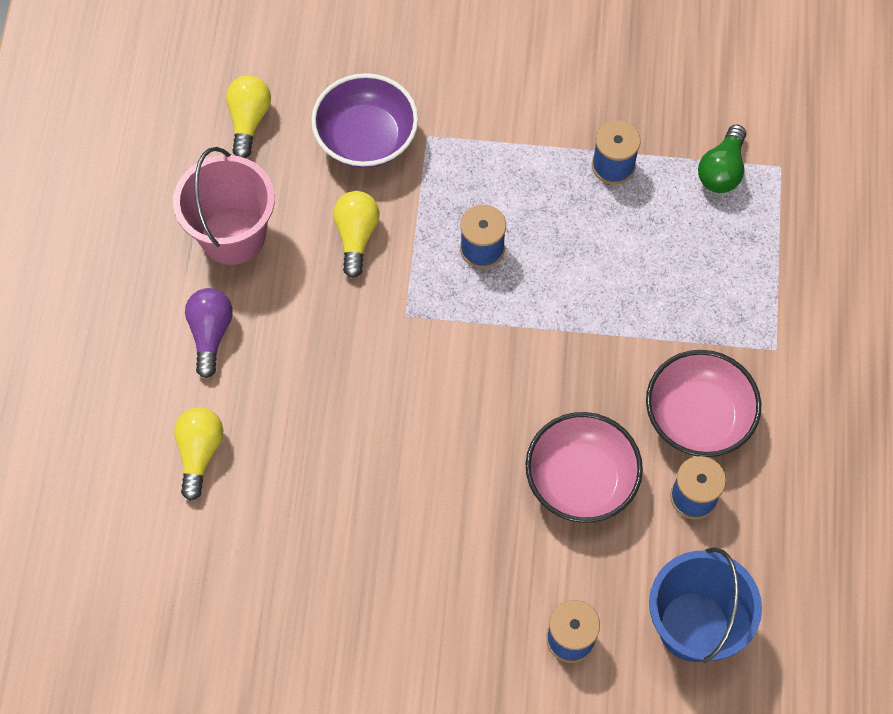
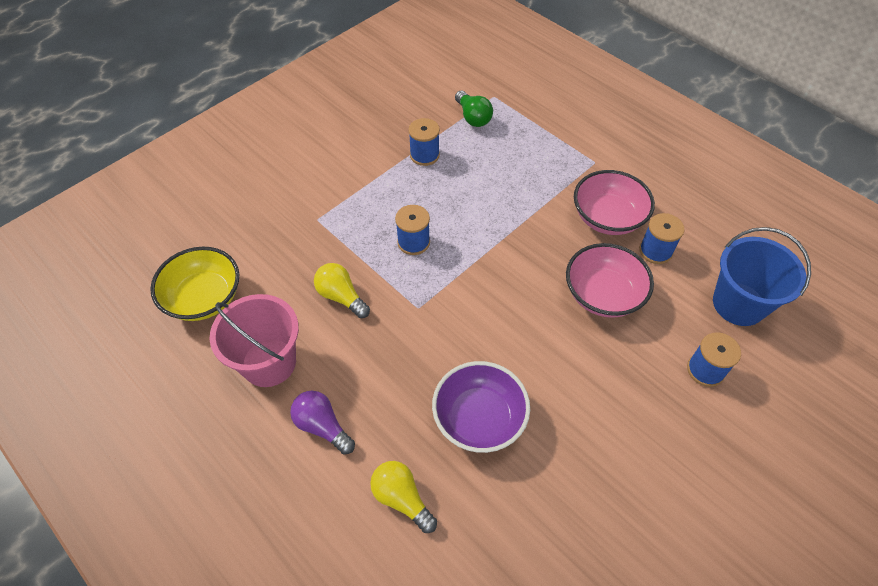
camera: 50 degrees left, 10 degrees down
yellow light bulb [226,75,271,158] -> yellow bowl [150,247,239,321]
purple bowl [311,73,418,168] -> purple bowl moved to [432,361,530,453]

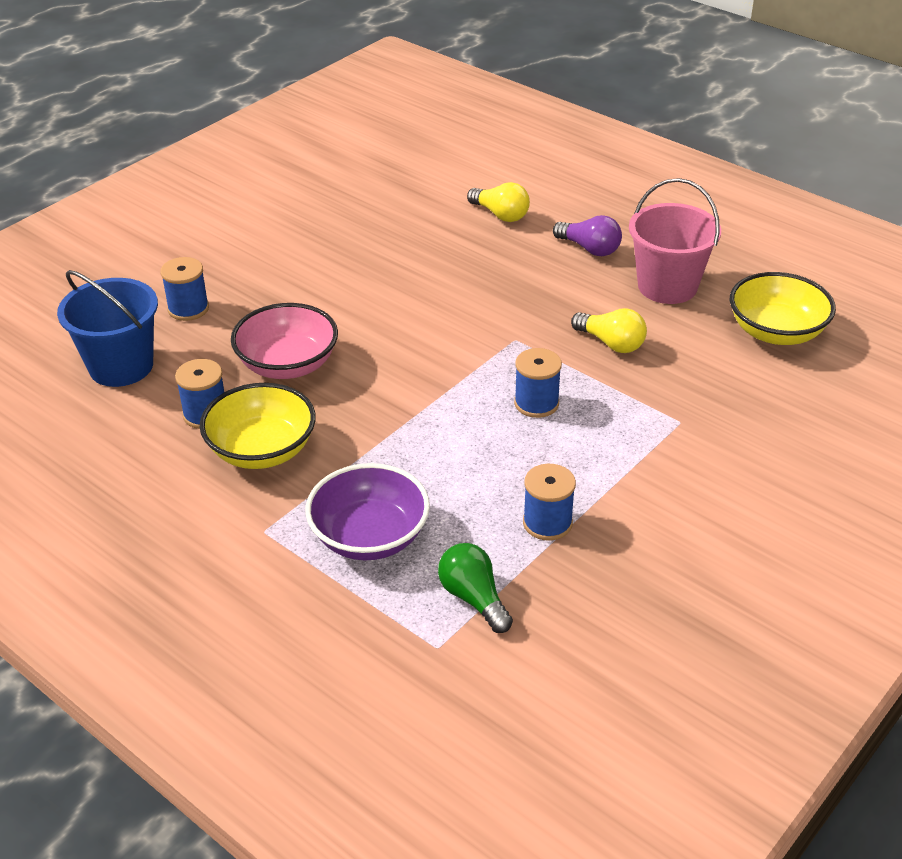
camera: 175 degrees right, 15 degrees down
purple bowl [432,361,530,453] -> purple bowl moved to [305,463,430,560]
pink bowl [574,170,655,235] -> yellow bowl [200,383,316,469]

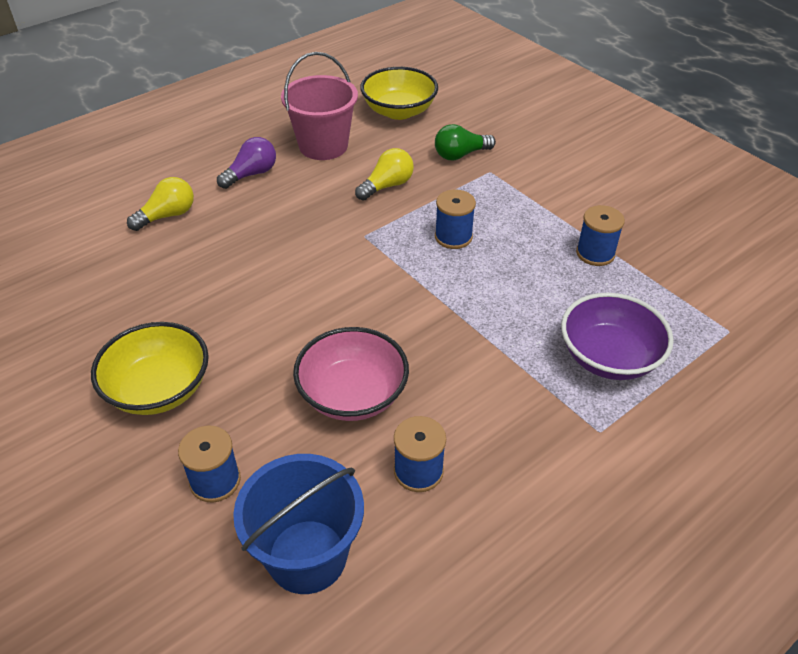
camera: 80 degrees left, 5 degrees up
yellow bowl [200,383,316,469] -> yellow bowl moved to [91,322,209,415]
green light bulb [438,543,513,633] -> green light bulb moved to [435,124,496,160]

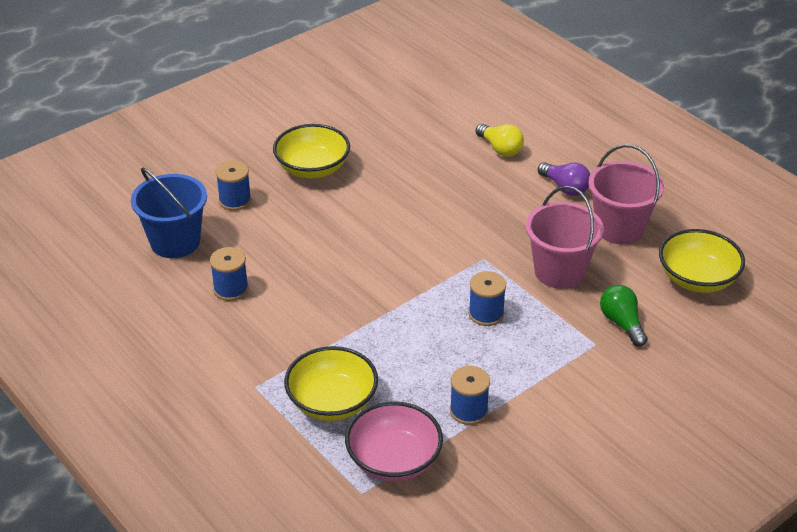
camera: 90 degrees right, 5 degrees down
pink bowl [293,327,409,421] -> pink bowl moved to [345,401,443,482]
yellow light bulb [355,148,414,200] -> pink bucket [526,186,604,289]
purple bowl [561,293,674,380] -> yellow bowl [284,346,378,421]

